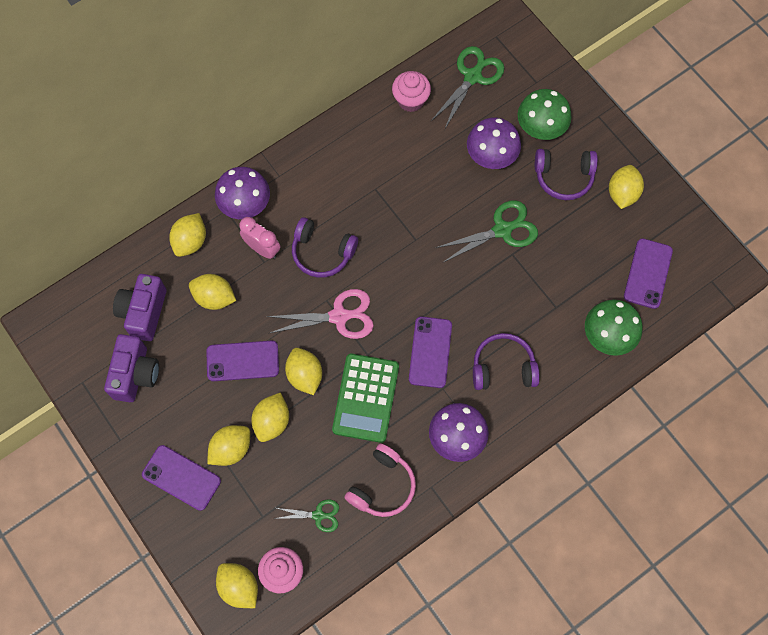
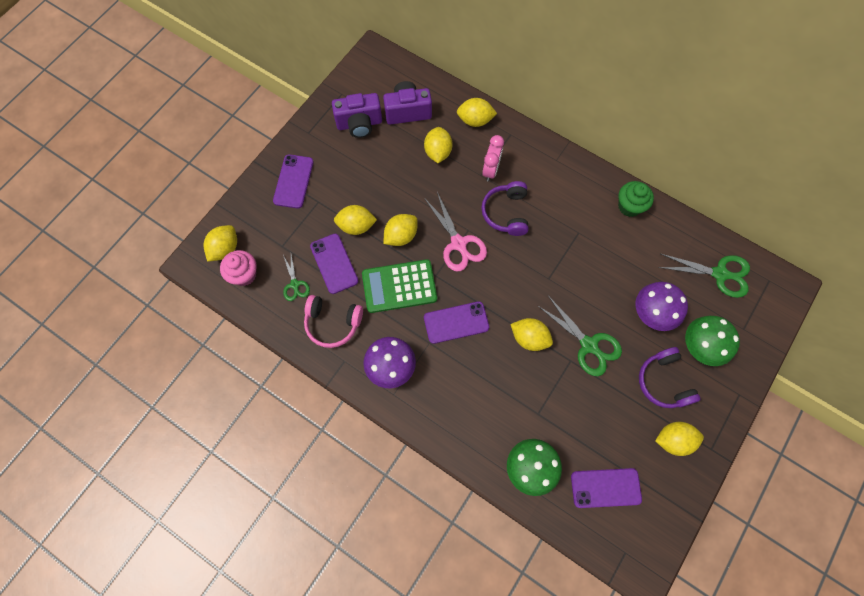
camera: 70 degrees right, 0 degrees up
purple phone [206,340,279,381] -> purple phone moved to [310,234,358,294]
yellow lemon [207,425,250,466] -> yellow lemon moved to [511,318,553,351]
purple mushroom [215,167,270,219] -> none
pink cupcake [392,71,431,112] -> none
purple headphones [473,333,540,390] -> none
none -> green cupcake [618,181,654,217]

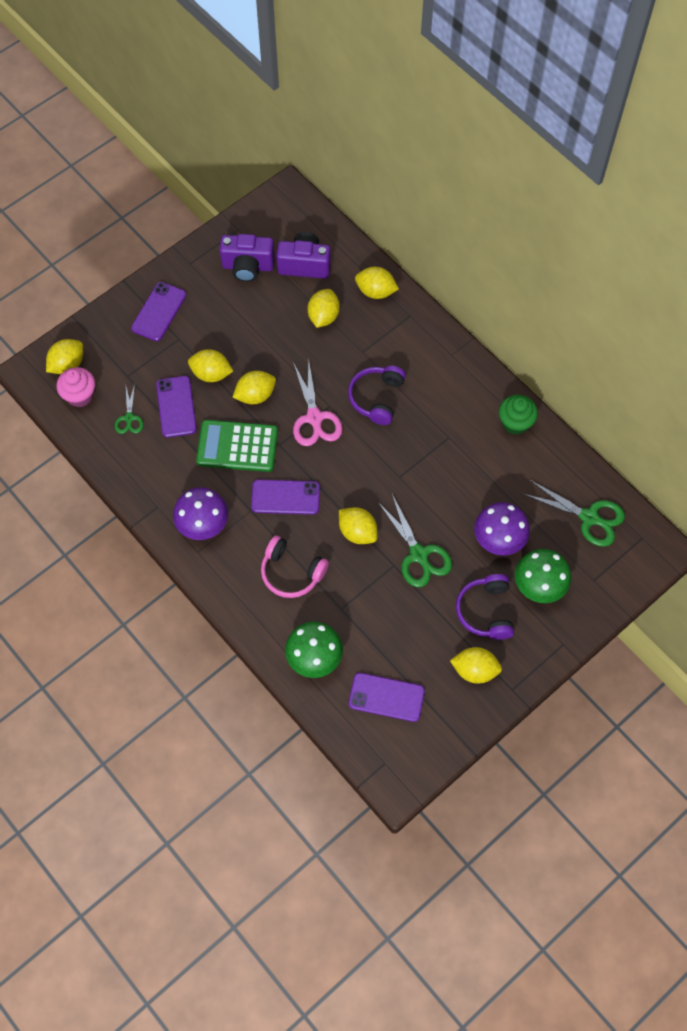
camera: 15 degrees right, 5 degrees down
pink headphones [304,295,363,348] -> pink headphones moved to [261,536,329,598]
pink clock [482,135,504,182] -> none

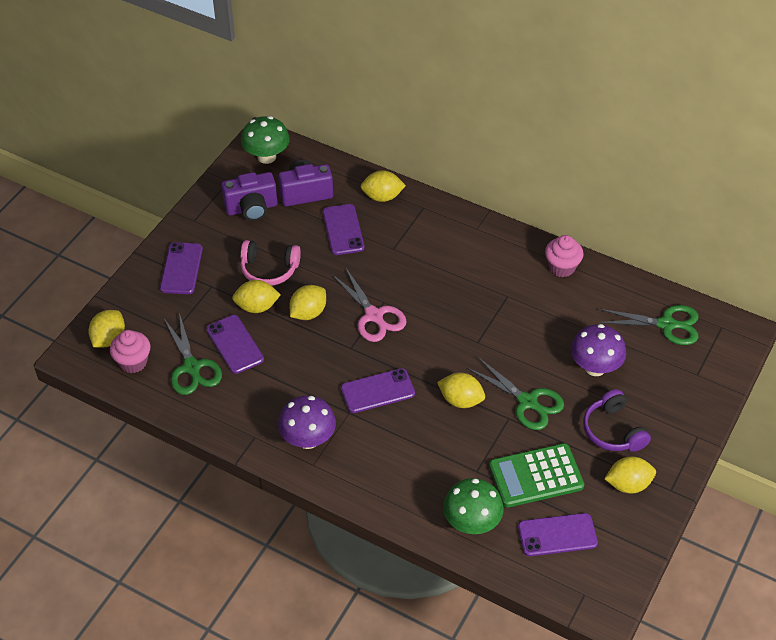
camera: 20 degrees left, 15 degrees down
green scissors [115,384,143,434] -> green scissors [164,313,222,395], size x1.71
green calculator [196,420,278,472] -> green calculator moved to [489,443,584,507]
pink headphones [261,536,329,598] -> pink headphones moved to [240,240,301,286]
yellow lemon [308,289,340,328] -> purple phone [323,204,364,255]
purple headphones [348,365,406,425] -> none
green cupcake [499,395,538,435] -> pink cupcake [545,235,584,277]
green mushroom [515,549,571,603] -> green mushroom moved to [241,116,290,164]

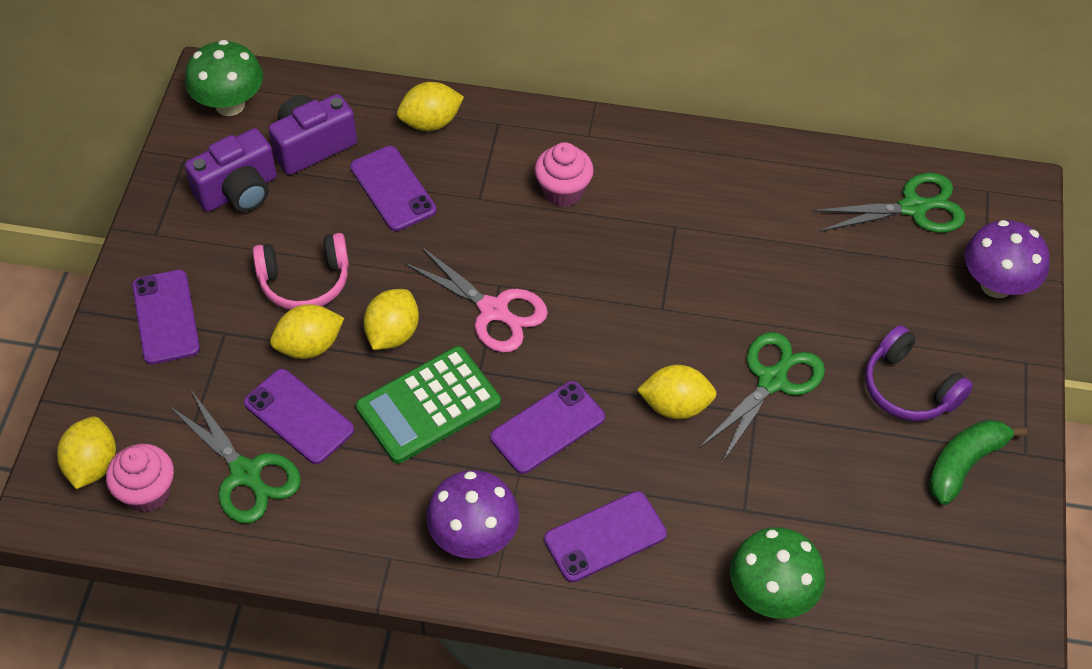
camera: 20 degrees left, 5 degrees up
green scissors [467,357,564,430] -> green scissors turned 75 degrees counterclockwise [700,332,825,463]
green calculator [489,443,584,507] -> green calculator moved to [356,346,501,464]
purple phone [518,513,598,556] -> purple phone moved to [544,491,667,582]
pink cupcake [545,235,584,277] -> pink cupcake moved to [534,142,594,207]
purple mushroom [571,324,626,376] -> purple mushroom moved to [965,220,1050,298]
yellow lemon [604,457,656,493] -> green banana [929,419,1027,505]

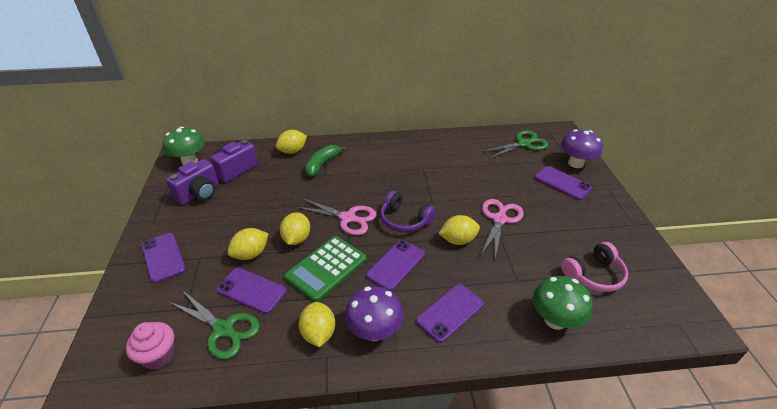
camera: 15 degrees left, 15 degrees down
yellow lemon [57,417,116,489] -> yellow lemon moved to [299,302,335,347]
pink headphones [252,233,349,310] -> pink headphones moved to [561,242,628,292]
purple phone [350,146,436,231] -> purple phone moved to [535,166,592,200]
pink cupcake [534,142,594,207] -> none
green scissors [700,332,825,463] -> pink scissors [480,199,524,258]
purple headphones [865,325,973,421] -> purple headphones moved to [380,191,435,233]
green banana [929,419,1027,505] -> green banana moved to [305,145,347,177]

